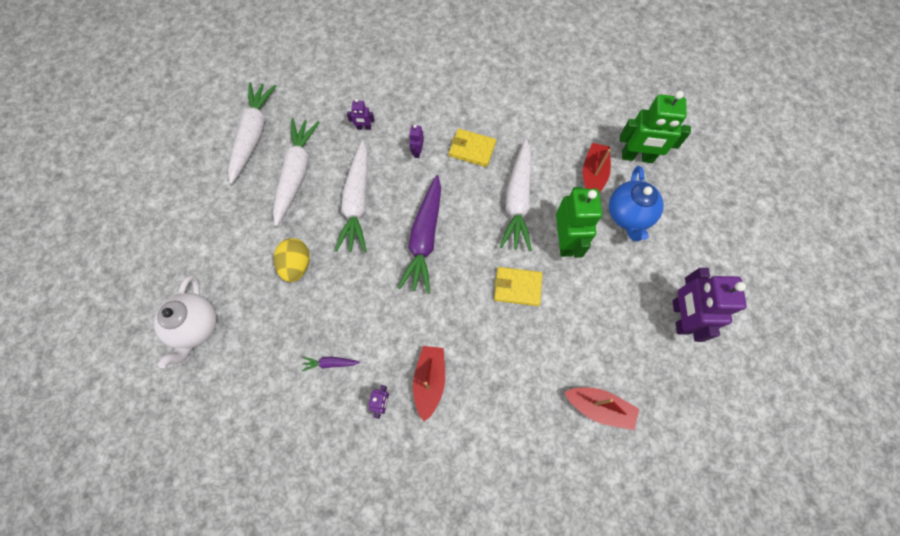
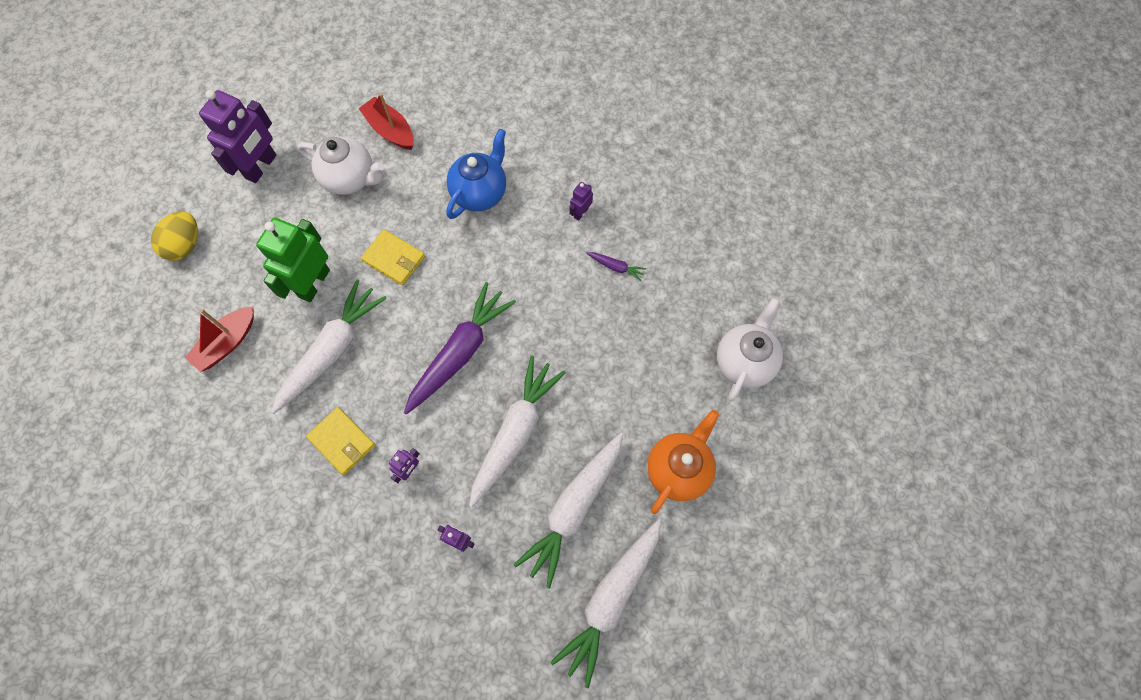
camera: 155 degrees left, 0 degrees up
yellow egg [274,238,310,282] -> yellow egg moved to [151,211,198,261]
red boat [413,346,445,422] -> none
blue teapot [609,166,664,242] -> blue teapot moved to [446,129,506,219]
green robot [620,91,691,163] -> none
none -> white teapot [297,136,384,195]
none -> orange teapot [647,410,719,514]

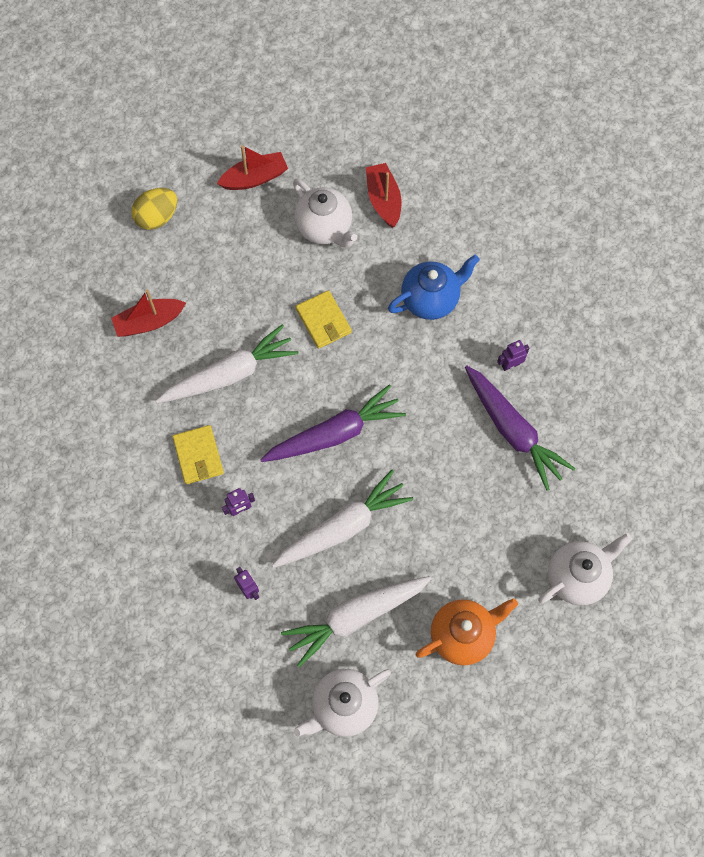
camera: 30 degrees right, 0 degrees up
purple robot [199,90,276,183] -> red boat [217,145,288,190]
green robot [256,218,330,302] -> none
white carrot [550,519,662,688] -> white teapot [294,669,391,737]
purple carrot [586,252,646,281] -> purple carrot [465,365,576,491], size x2.41

